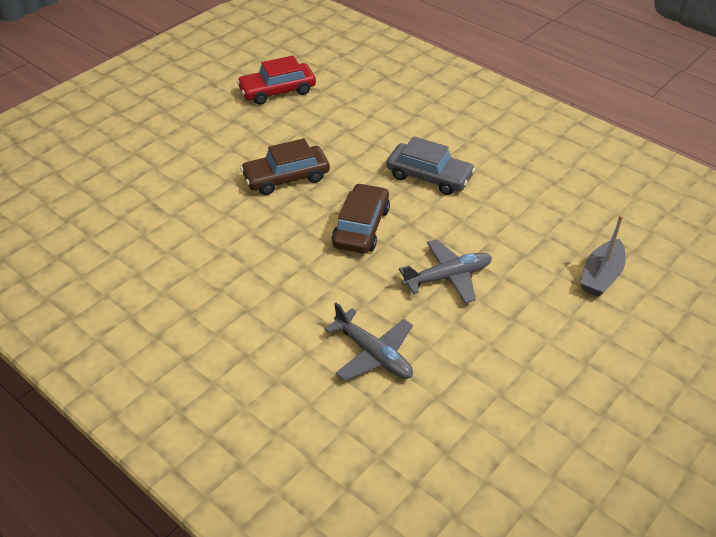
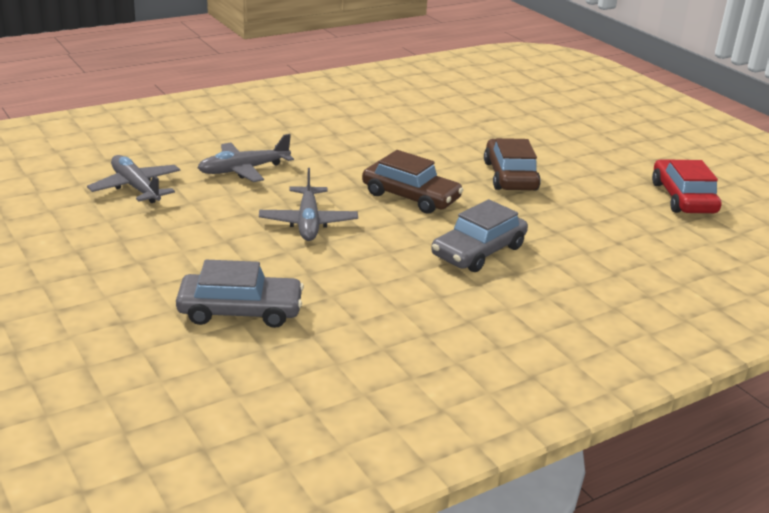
camera: 105 degrees right, 15 degrees down
grey boat [580,215,626,297] -> grey car [176,260,304,328]
none -> grey plane [87,155,180,203]

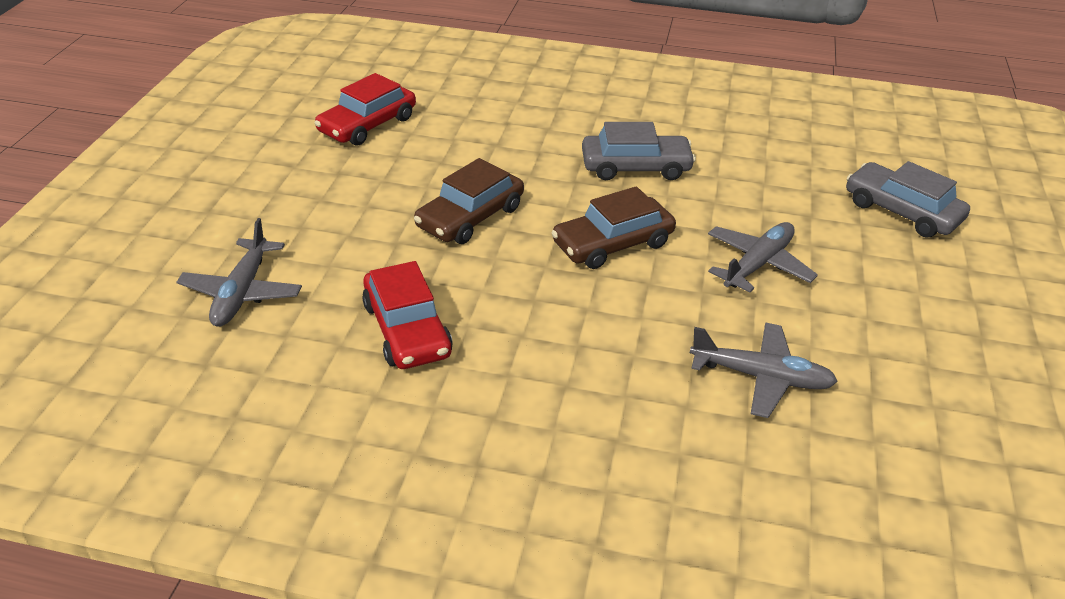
camera: 135 degrees left, 10 degrees up
grey plane [87,155,180,203] -> grey plane moved to [176,218,302,327]
brown car [362,150,463,214] -> brown car turned 105 degrees counterclockwise [551,186,676,269]
none -> red car [362,261,453,369]

